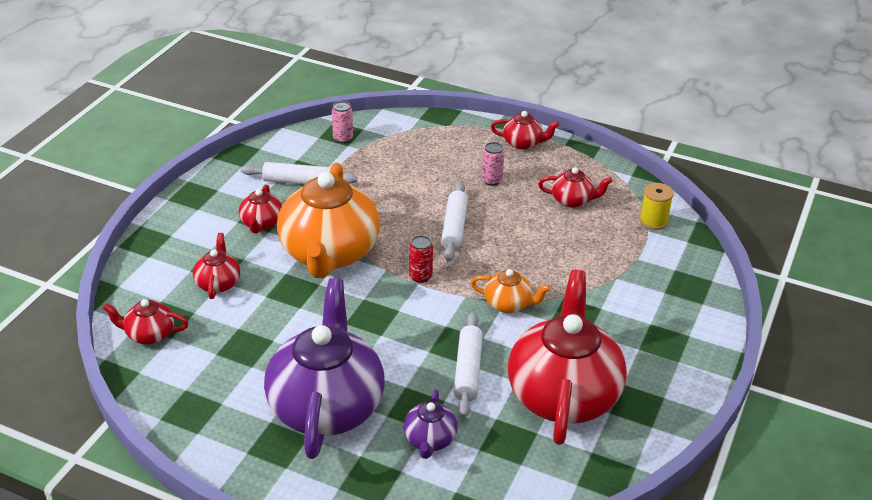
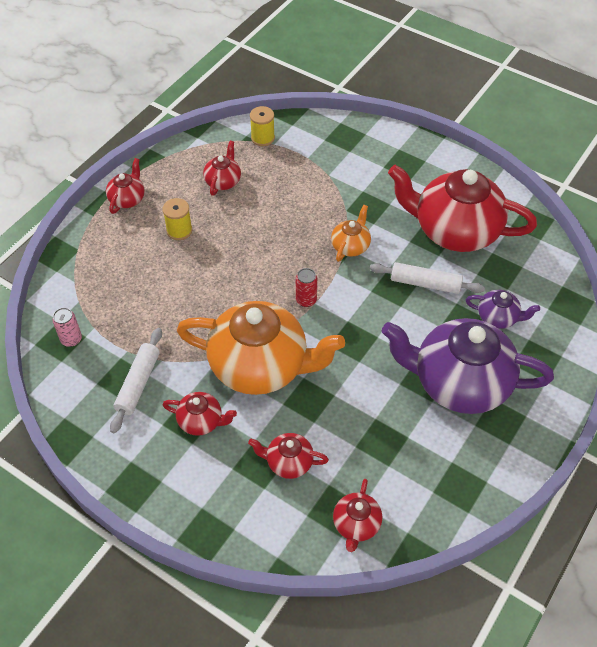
camera: 80 degrees left, 15 degrees up
white rolling pin [441,182,468,262] -> none
pink can [481,142,505,186] -> yellow spool [162,198,192,240]

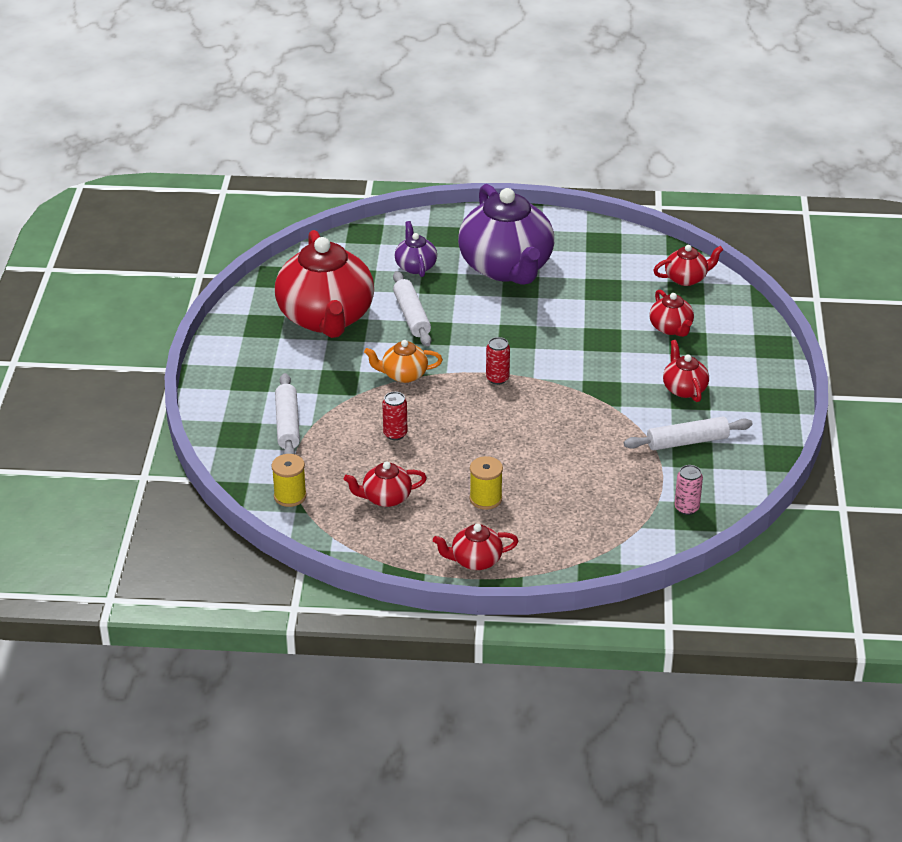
camera: 120 degrees left, 15 degrees down
orange teapot [177,301,345,395] -> none
none -> white rolling pin [275,373,300,454]
none -> red can [382,392,407,440]

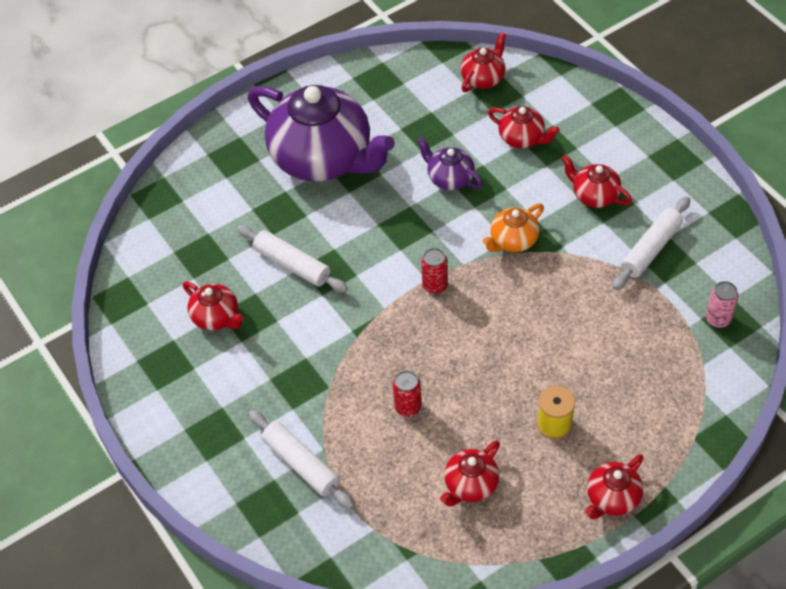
camera: 35 degrees left, 15 degrees up
yellow spool [272,454,307,507] -> none
red teapot [275,230,374,338] -> red teapot [183,281,244,330], size x0.45
orange teapot [364,340,443,383] -> orange teapot moved to [483,204,544,252]
purple teapot [395,221,437,277] -> purple teapot moved to [417,137,483,190]

